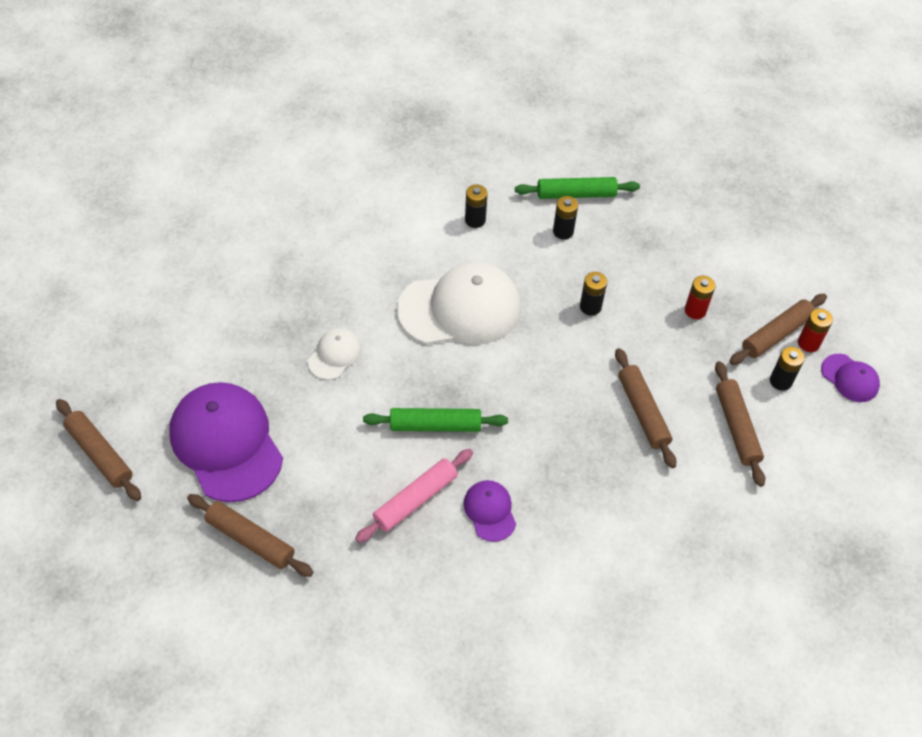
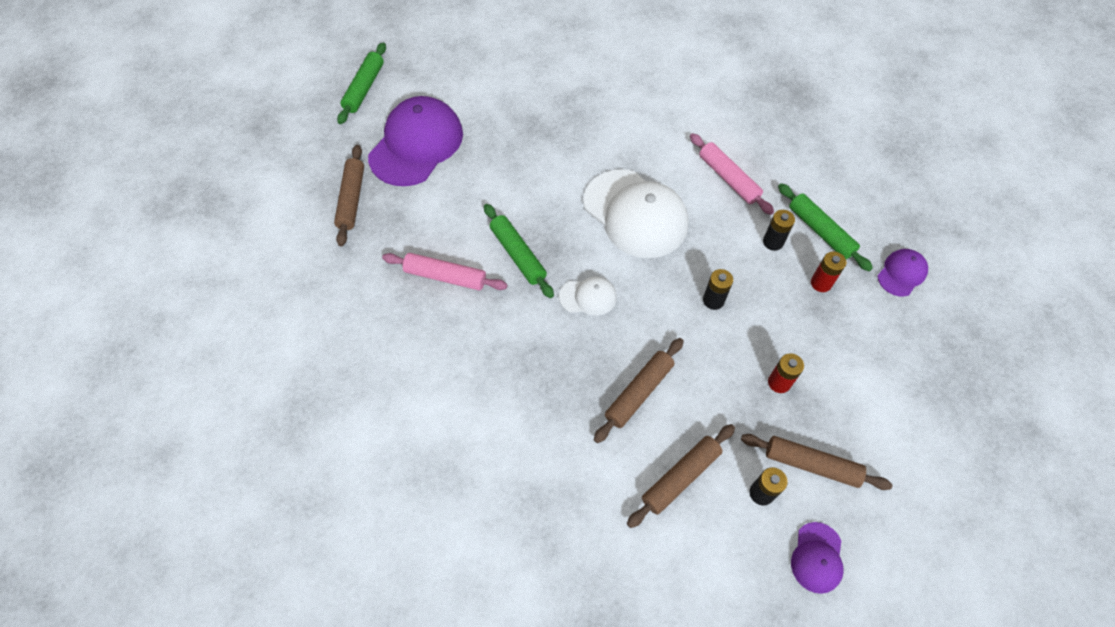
camera: 60 degrees right, 5 degrees up
brown rolling pin [56,399,141,501] -> green rolling pin [337,42,386,124]
white cap [308,328,362,380] -> white cap moved to [559,276,617,316]
purple cap [463,480,516,542] -> purple cap moved to [877,249,928,297]
black battery [465,185,487,228] -> pink rolling pin [690,133,774,215]
red battery [798,308,833,352] -> red battery moved to [811,251,846,292]

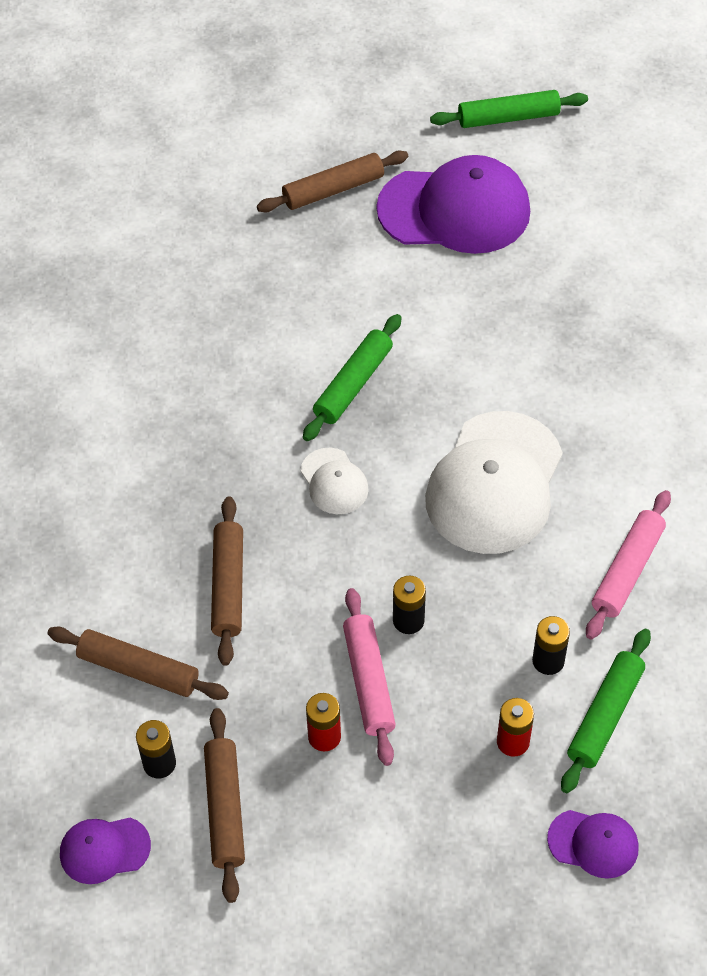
camera: 65 degrees right, 5 degrees down
pink rolling pin [382,253,507,290] -> pink rolling pin moved to [343,588,396,766]
brown rolling pin [594,338,684,443] -> brown rolling pin turned 75 degrees clockwise [211,497,243,666]

